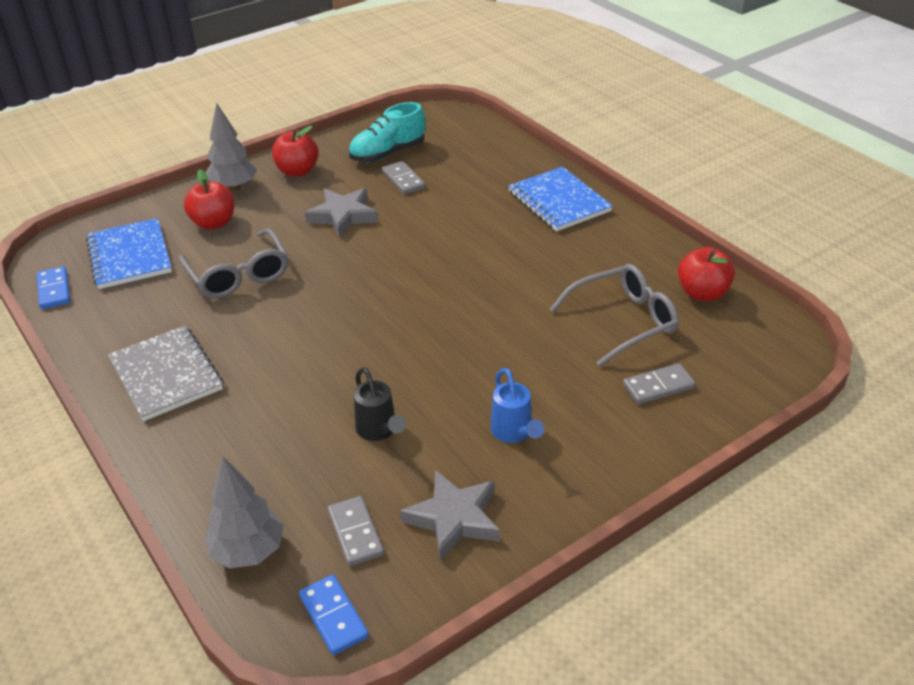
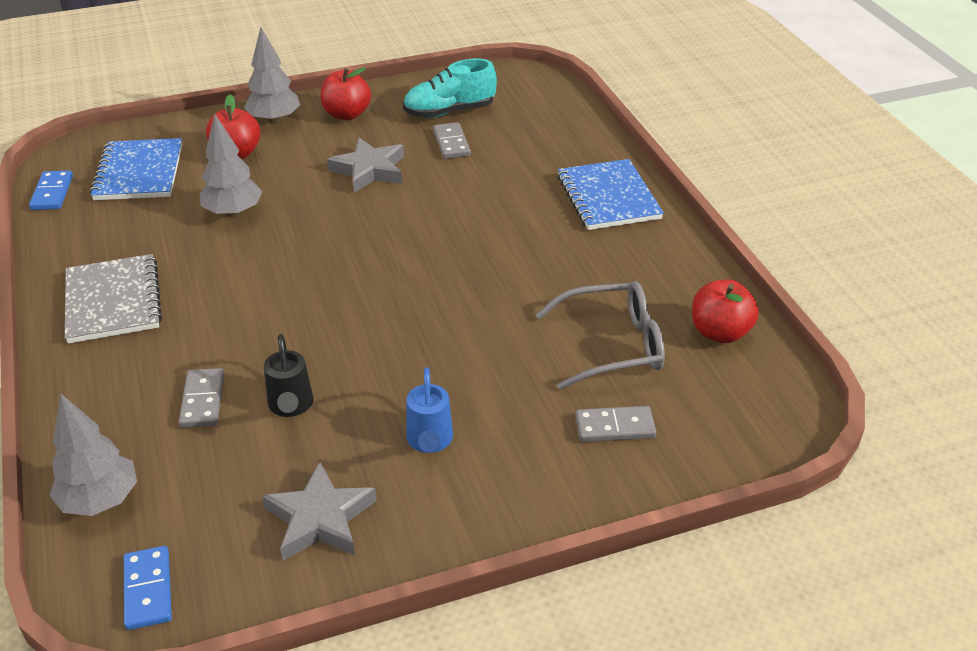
camera: 15 degrees right, 0 degrees up
grey glasses [178,228,288,298] -> grey tree [200,114,263,218]
grey domino [328,496,384,566] -> grey domino moved to [179,368,224,428]

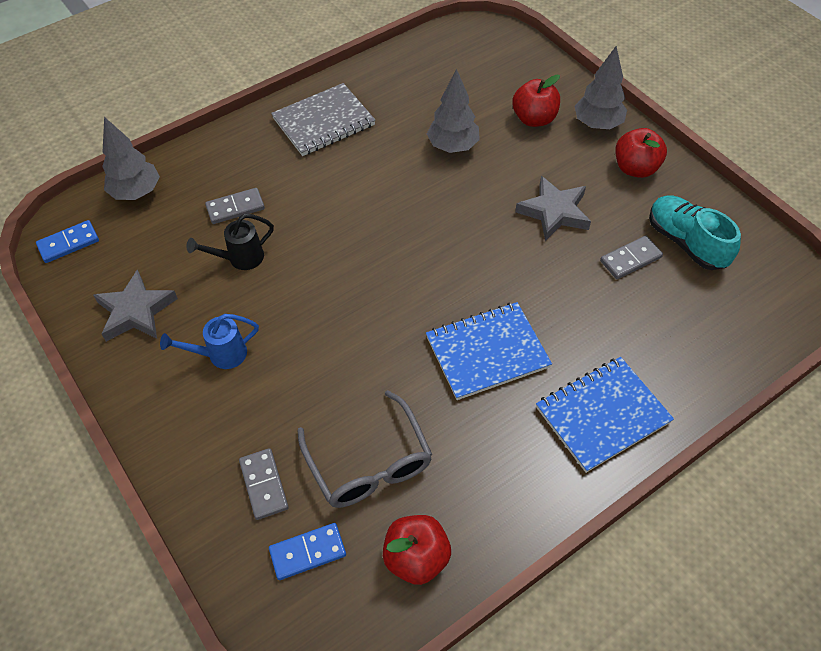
camera: 75 degrees right, 15 degrees up
blue domino [29,170,73,210] -> blue domino moved to [269,523,346,580]
blue notebook [90,138,183,200] -> blue notebook moved to [426,302,552,400]

